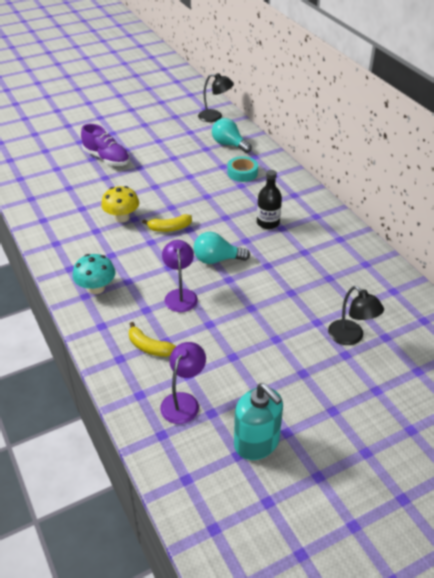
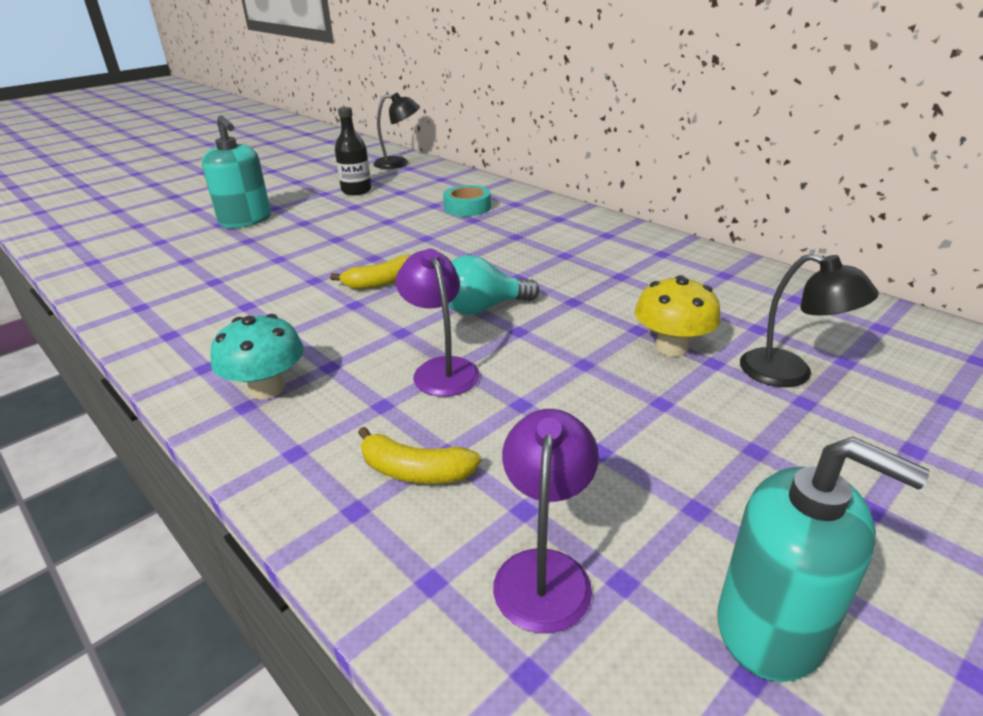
camera: 15 degrees left, 10 degrees down
purple shoe [81,124,130,166] -> turquoise soap dispenser [202,115,271,228]
yellow mushroom [101,186,139,223] -> yellow mushroom moved to [635,275,721,356]
turquoise light bulb [212,118,252,153] -> none
black bottle [257,170,282,229] -> black bottle moved to [335,107,372,195]

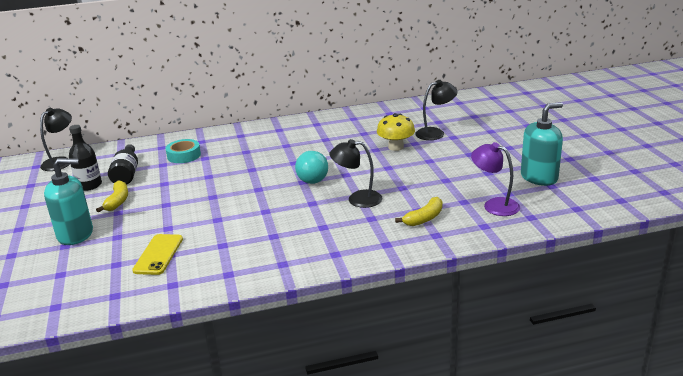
camera: 60 degrees left, 5 degrees down
turquoise mushroom [210,314,304,399] -> none
yellow banana [330,254,411,289] -> yellow banana moved to [96,180,128,213]
purple lamp [396,249,480,397] -> black lamp [330,139,382,208]
none -> black bottle [108,144,138,184]
none -> yellow phone [132,234,183,275]

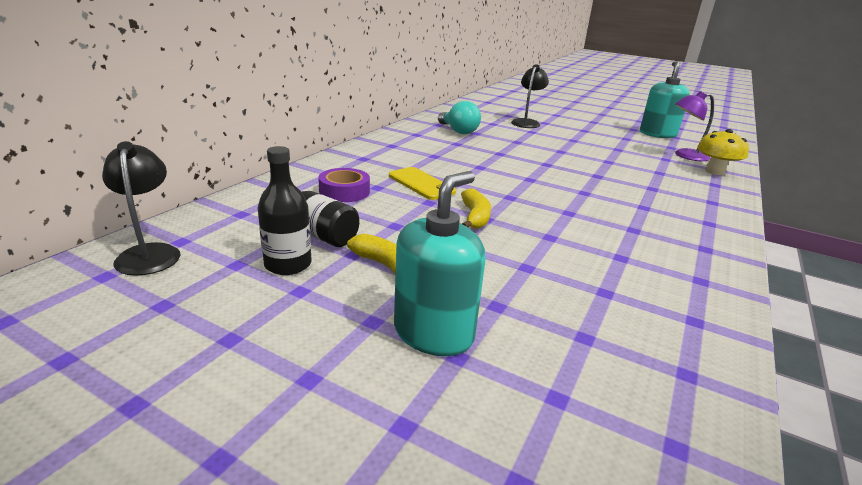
camera: 50 degrees left, 0 degrees up
yellow phone [132,234,183,275] -> yellow phone moved to [389,167,456,200]
turquoise tape [165,139,201,163] -> purple tape [318,168,370,202]
turquoise light bulb [295,151,328,184] -> turquoise light bulb moved to [438,101,481,134]
black lamp [330,139,382,208] -> none
yellow mushroom [377,113,415,151] -> yellow mushroom moved to [697,129,749,175]
yellow banana [395,197,442,226] -> yellow banana moved to [461,188,491,229]

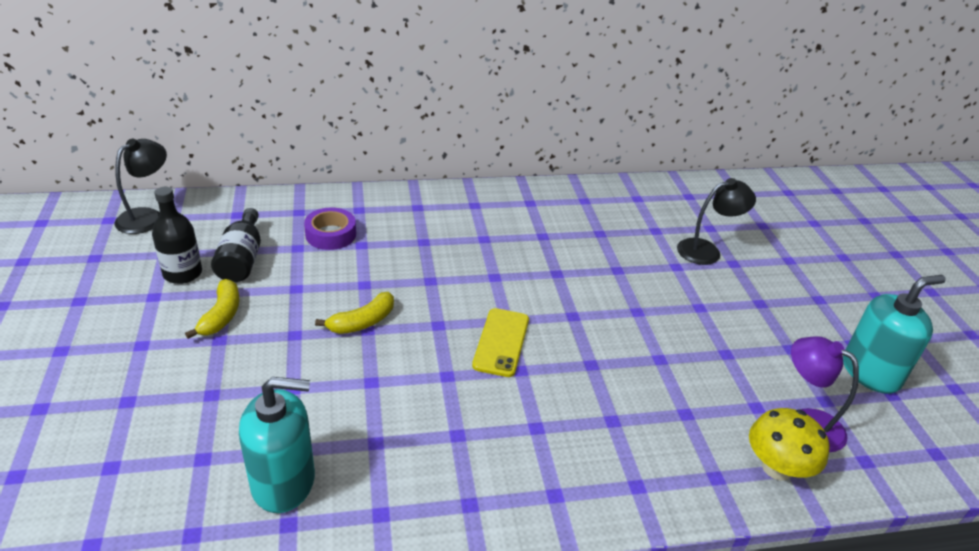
camera: 50 degrees right, 10 degrees up
yellow phone [389,167,456,200] -> yellow phone moved to [472,308,529,377]
turquoise soap dispenser [394,171,486,356] -> turquoise soap dispenser moved to [239,377,315,513]
turquoise light bulb [438,101,481,134] -> none

